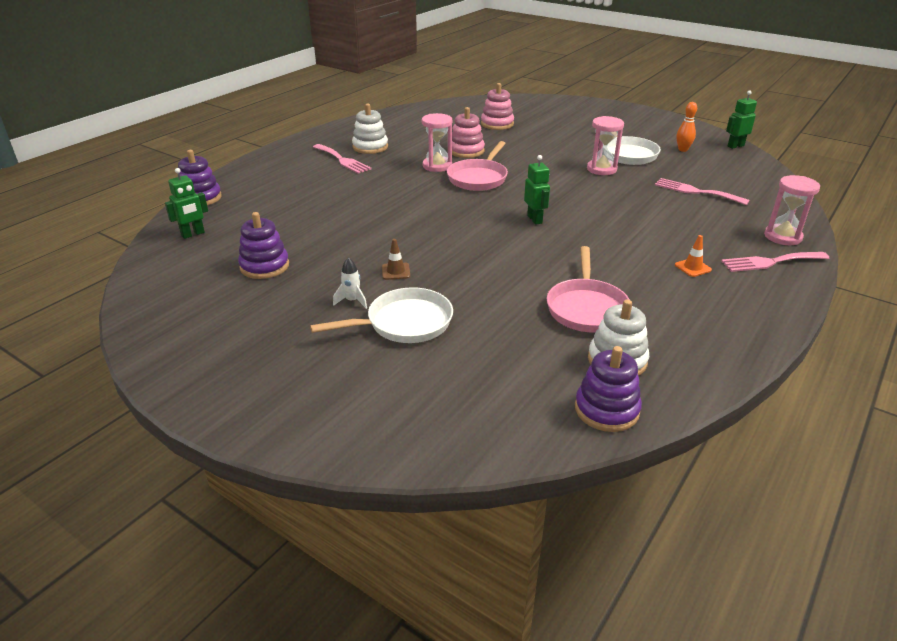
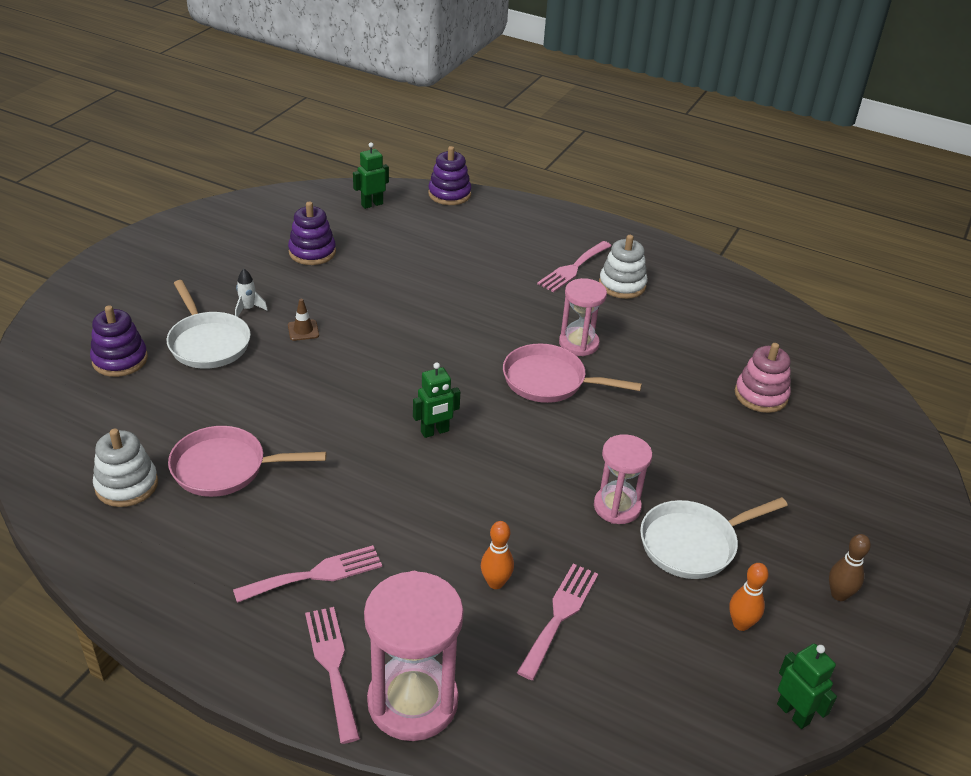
camera: 80 degrees right, 5 degrees up
green robot [165,168,208,239] -> green robot turned 105 degrees clockwise [353,142,389,209]
pink stacking toy [452,107,485,158] -> none
purple stacking toy [575,346,642,432] -> purple stacking toy moved to [90,305,148,377]
orange traffic cone [675,235,712,277] -> pink fork [233,545,382,603]
pink hourglass [764,175,820,245] -> pink hourglass [364,571,464,741], size x1.59
none -> orange bowling pin [481,521,514,589]
none -> brown bowling pin [829,534,871,601]

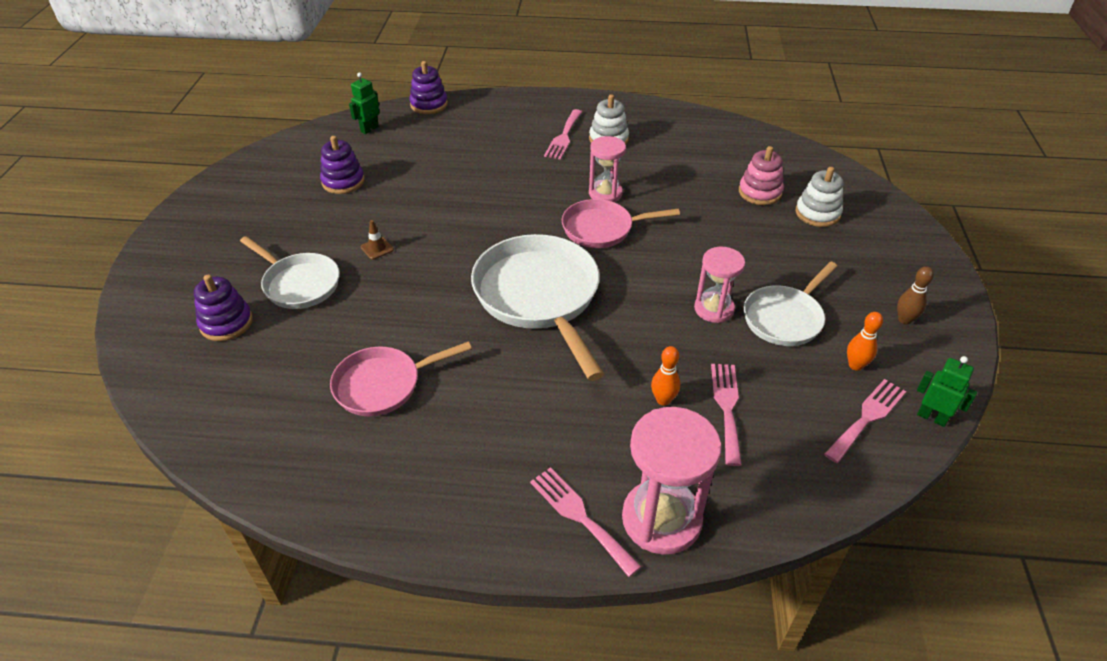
camera: 20 degrees left, 5 degrees up
white stacking toy [93,429,158,507] -> white stacking toy moved to [796,167,843,227]
pink fork [233,545,382,603] -> pink fork moved to [824,379,906,463]
white rocket [235,269,268,317] -> none
green robot [413,362,460,438] -> white pan [471,234,604,381]

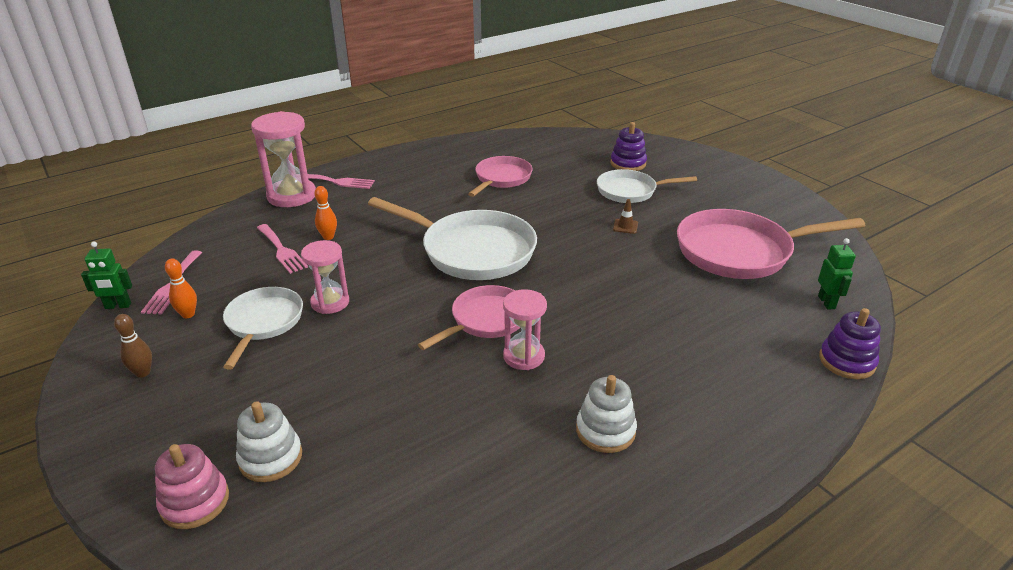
camera: 140 degrees right, 10 degrees down
purple stacking toy [320,136,365,194] -> pink pan [677,209,865,279]
pink fork [544,109,582,160] -> none
pink stacking toy [739,146,784,205] -> pink stacking toy moved to [155,444,229,529]

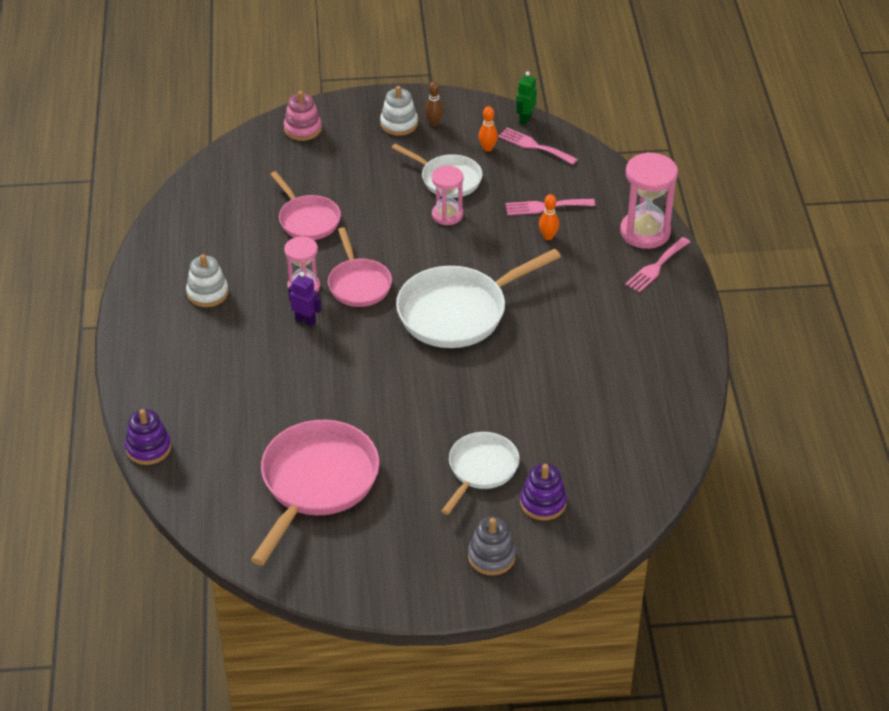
camera: 120 degrees right, 10 degrees up
white stacking toy [236,401,302,482] -> white stacking toy moved to [380,86,418,136]
pink pan [468,156,533,197] -> pink pan moved to [270,171,341,240]
brown traffic cone [613,199,638,234] -> none
green robot [818,238,856,309] -> none
none -> purple robot [288,272,322,327]
none -> grey stacking toy [468,517,516,575]

